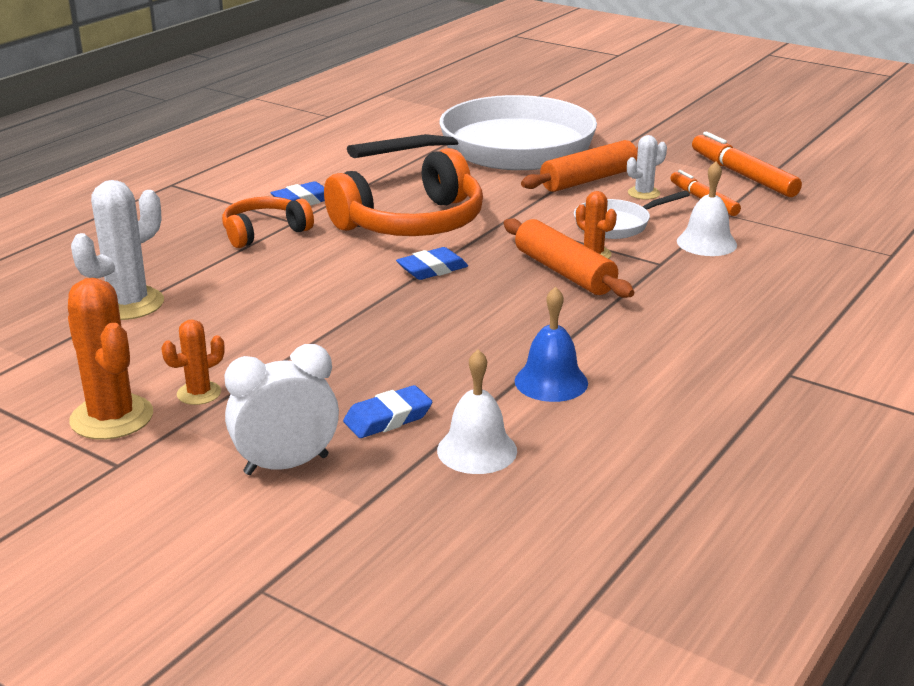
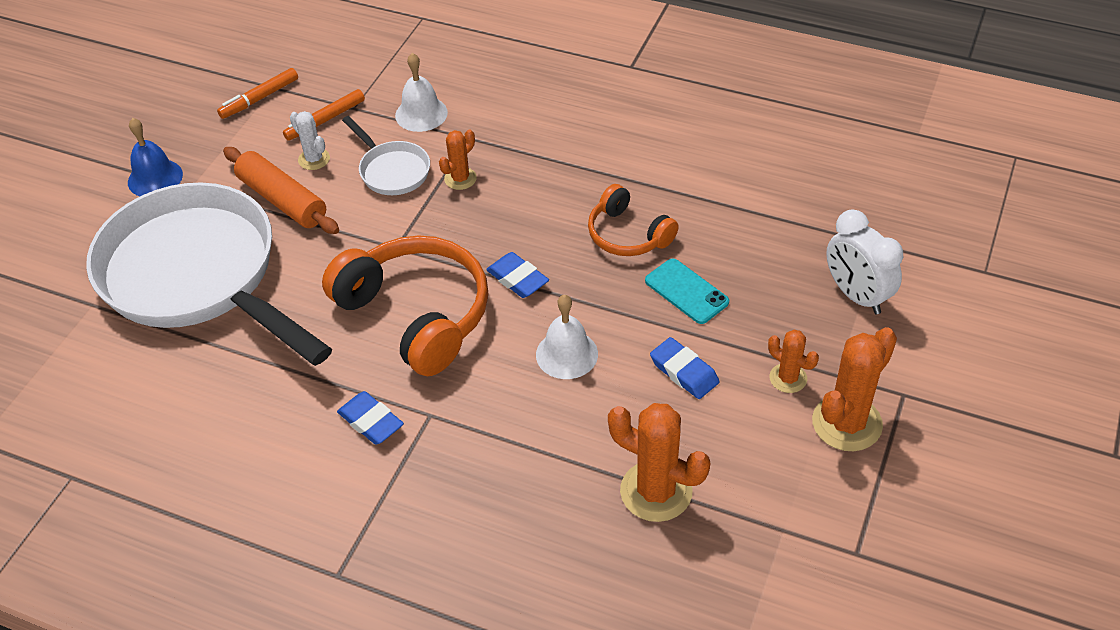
camera: 100 degrees left, 20 degrees up
white cactus [71,180,164,320] -> orange cactus [608,403,710,522]
orange headphones [222,197,314,248] -> orange headphones moved to [588,184,679,256]
blue eraser [343,385,432,438] -> blue eraser moved to [650,337,720,399]
white bell [437,349,517,474] -> white bell moved to [536,295,598,379]
orange rolling pin [504,218,634,298] -> none
blue bell [515,286,588,402] -> blue bell moved to [128,118,183,196]
orange marker [692,132,802,197] -> orange marker [217,68,298,119], size x0.65
none -> turquoise phone [645,259,729,324]

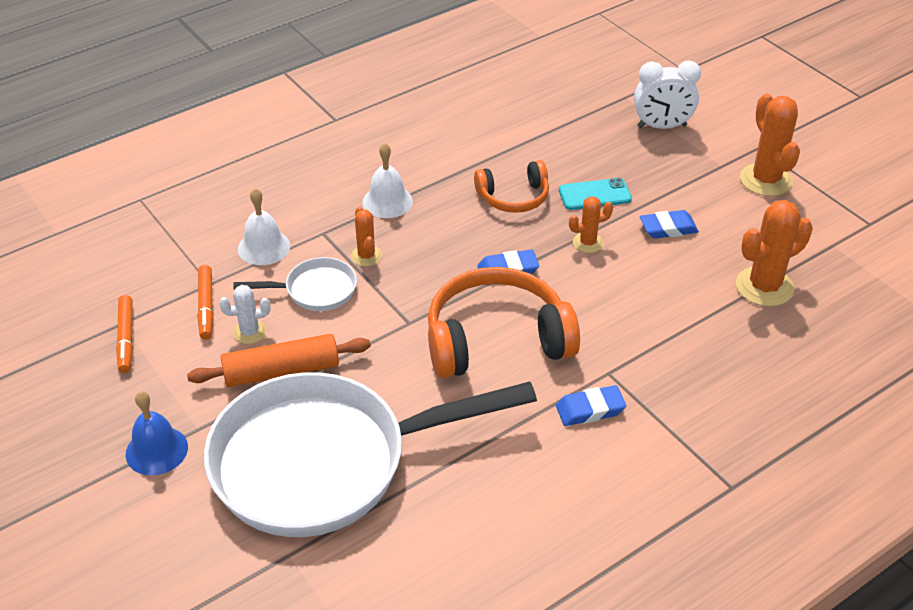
camera: 60 degrees left, 5 degrees down
white bell [536,295,598,379] -> white bell moved to [363,143,413,218]
orange cactus [768,330,819,393] -> orange cactus moved to [569,196,613,253]

